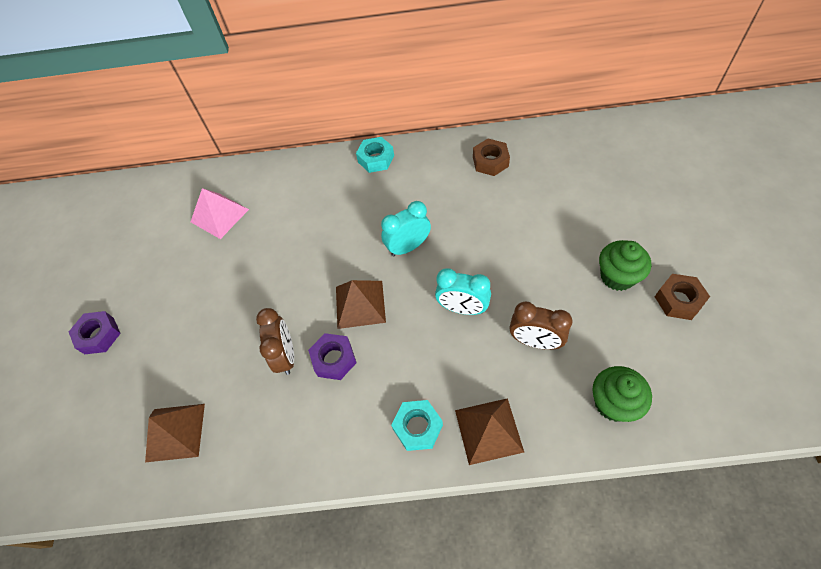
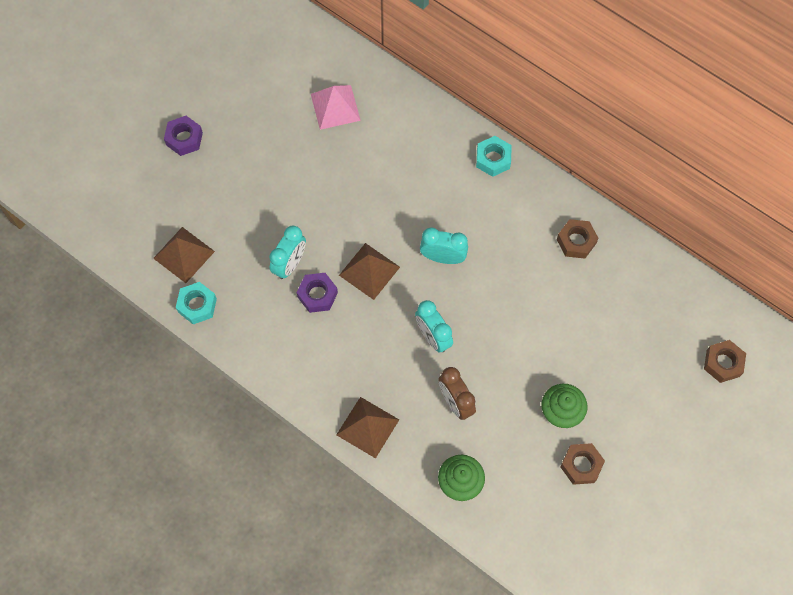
camera: 35 degrees right, 10 degrees up
brown clock [256,308,294,375] -> turquoise clock [269,225,306,279]
turquoise nut [391,400,443,451] -> turquoise nut moved to [176,282,217,324]
none -> brown nut [704,340,746,383]

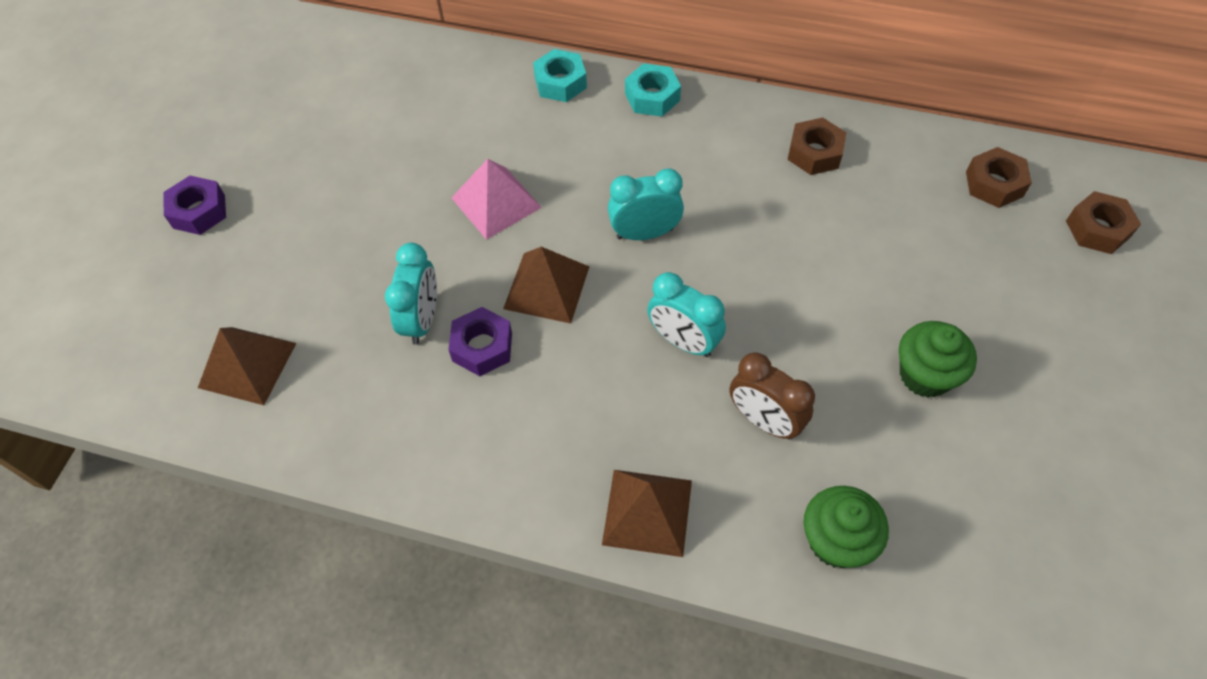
camera: 20 degrees left, 10 degrees down
turquoise nut [176,282,217,324] -> turquoise nut moved to [533,49,587,102]
pink pyramid [311,85,361,130] -> pink pyramid moved to [451,159,542,240]
brown nut [560,443,605,485] -> brown nut moved to [966,147,1032,208]

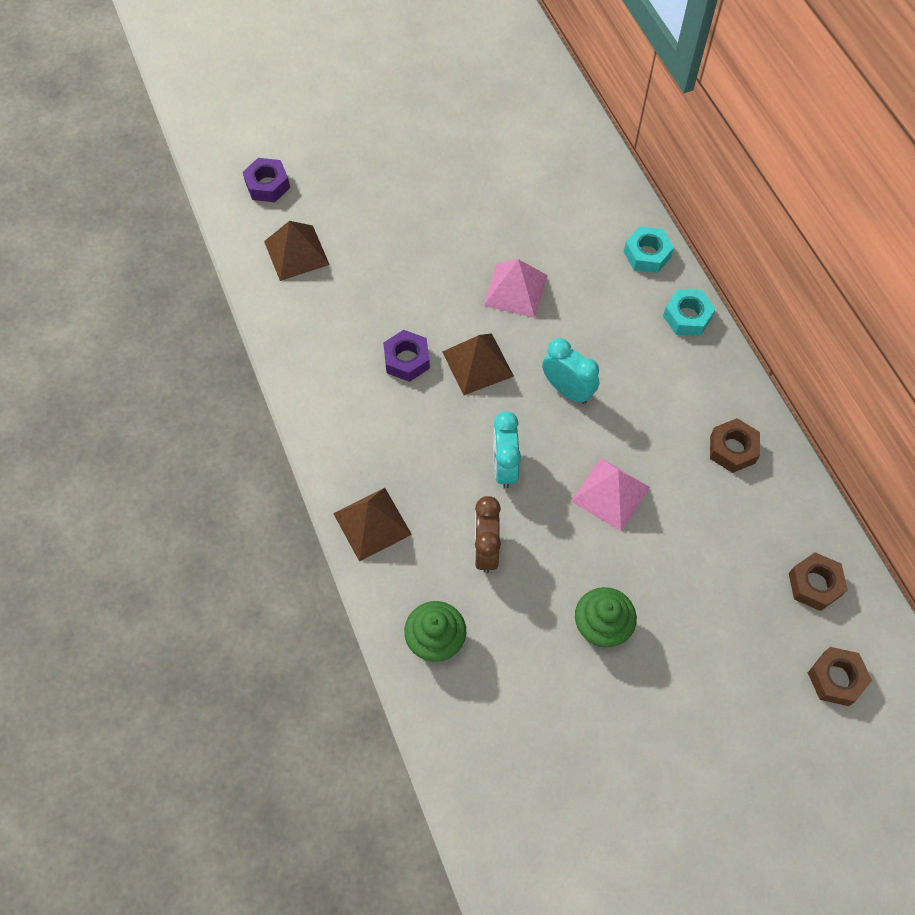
camera: 50 degrees right, 5 degrees up
purple nut [163,176,226,235] -> purple nut moved to [243,158,290,202]
turquoise clock [385,243,437,345] -> none
none -> pink pyramid [571,458,650,531]

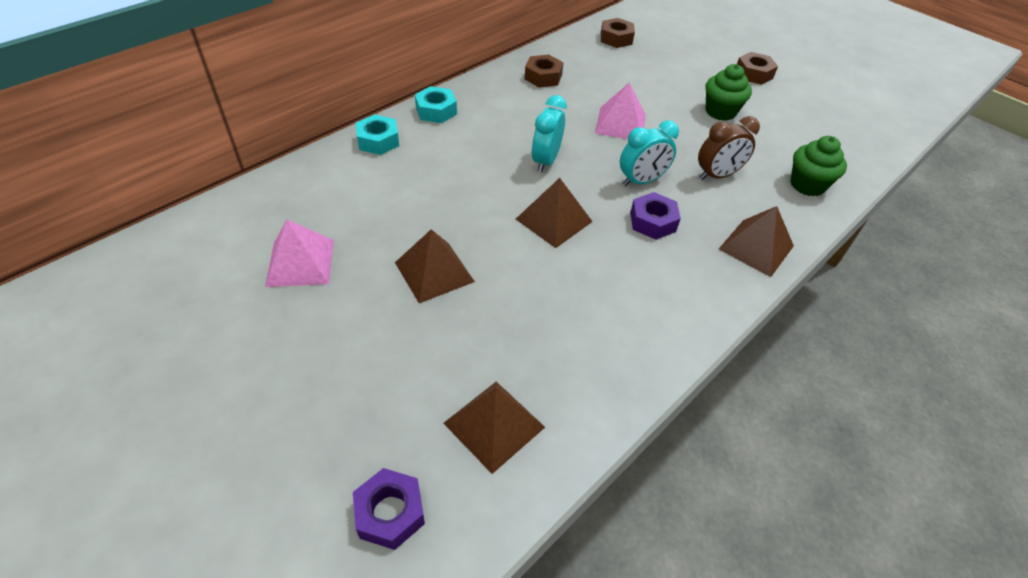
camera: 115 degrees left, 15 degrees down
purple nut [383,330,430,382] -> purple nut moved to [630,192,681,240]
pink pyramid [483,259,548,318] -> pink pyramid moved to [265,219,334,287]
brown nut [808,647,872,706] -> brown nut moved to [737,52,778,85]
none -> brown pyramid [395,229,475,303]

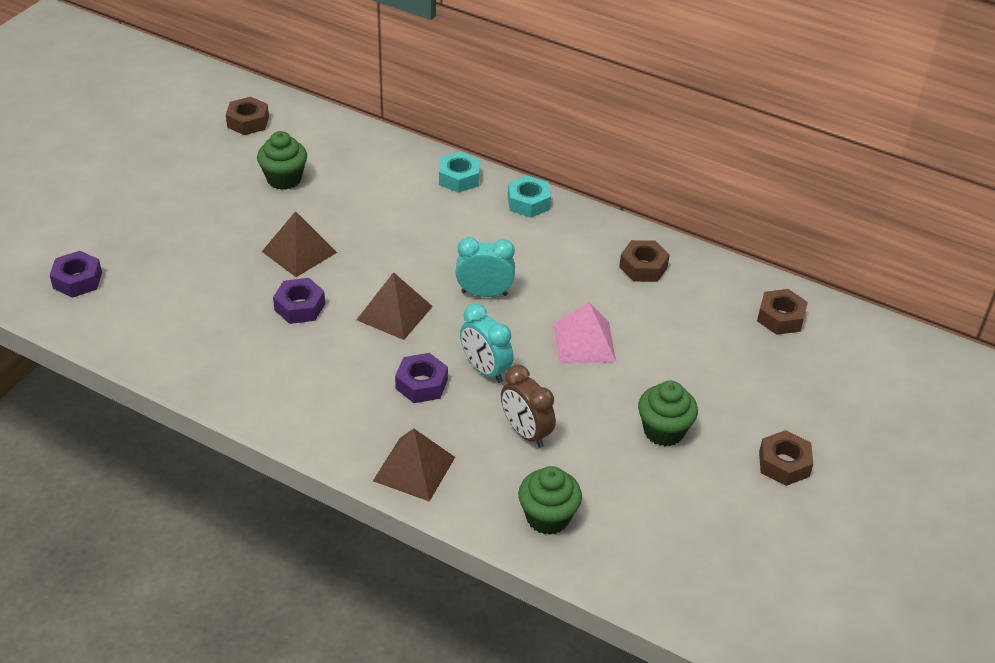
camera: 75 degrees right, 5 degrees down
pink pyramid [265,219,334,287] -> green cupcake [257,131,307,190]
brown pyramid [443,382,545,474] -> none
none -> brown nut [226,97,269,135]
none -> purple nut [273,278,325,324]

